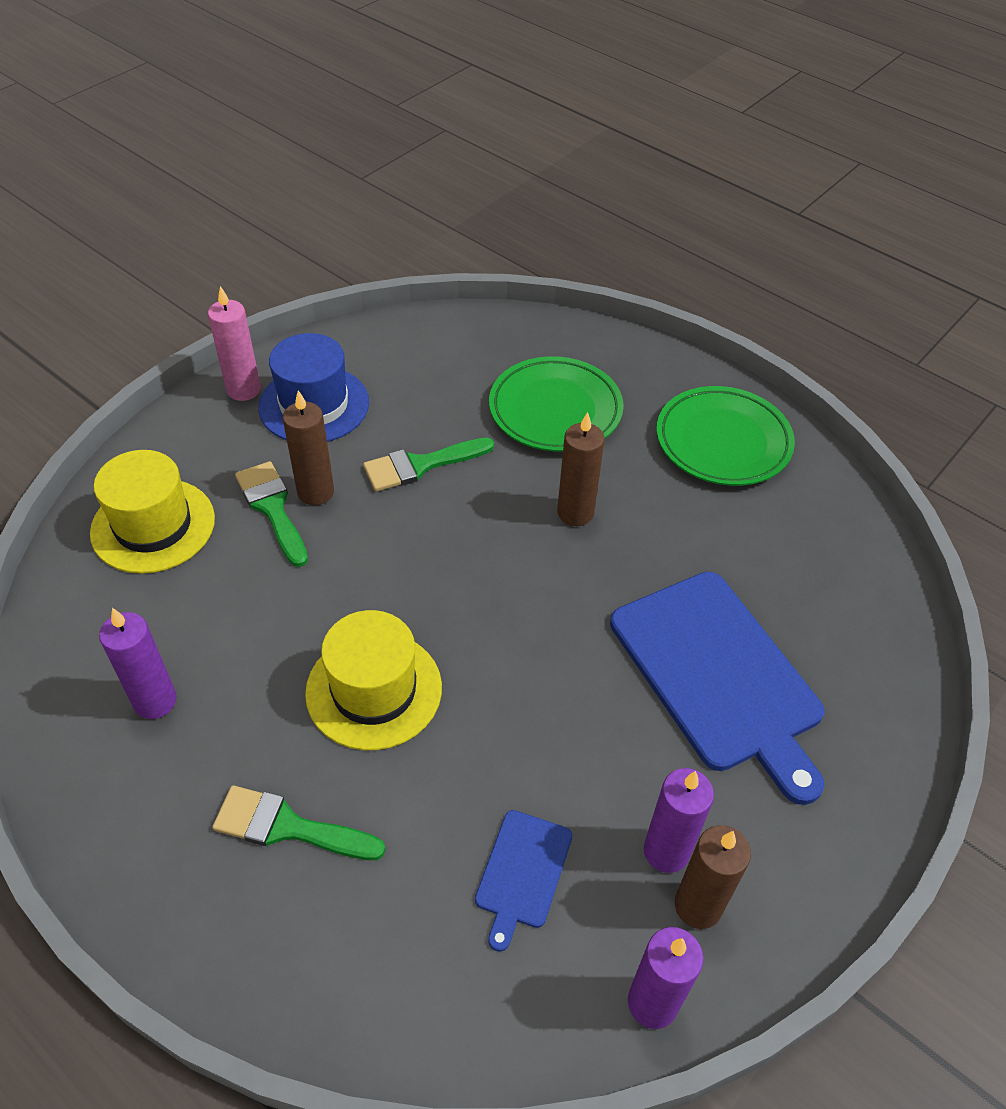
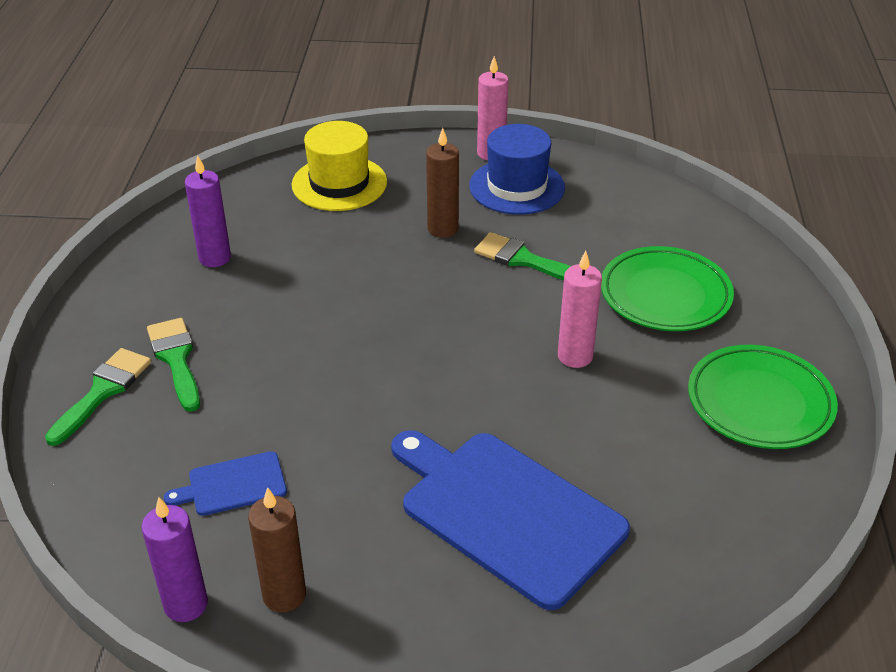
camera: 55 degrees right, 10 degrees down
green brush [235,461,308,567] -> green brush moved to [45,348,151,446]
yellow hat [305,610,442,750] -> none
brown candle [557,412,605,526] -> pink candle [558,251,602,368]
blue cutting board [610,572,824,805] -> blue cutting board turned 105 degrees clockwise [391,430,630,610]
purple candle [644,768,714,873] -> none

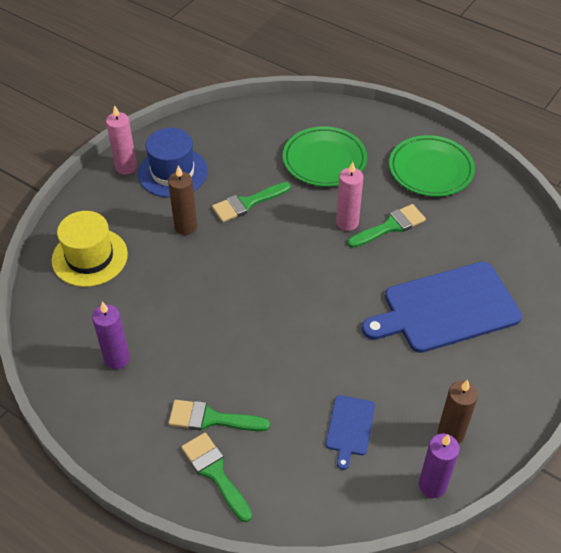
camera: 60 degrees left, 10 degrees up
none -> green brush [348,204,426,248]

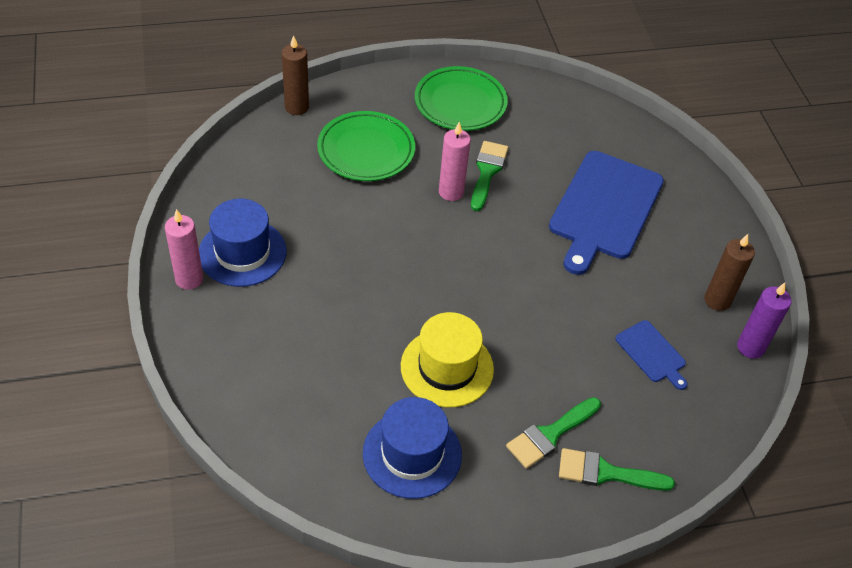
camera: 50 degrees left, 0 degrees up
yellow hat [52,211,128,287] -> yellow hat moved to [401,312,494,407]
purple candle [92,302,130,369] -> blue hat [363,397,462,499]
brown candle [168,165,197,235] -> brown candle moved to [282,35,309,115]
green brush [212,182,291,222] -> none

